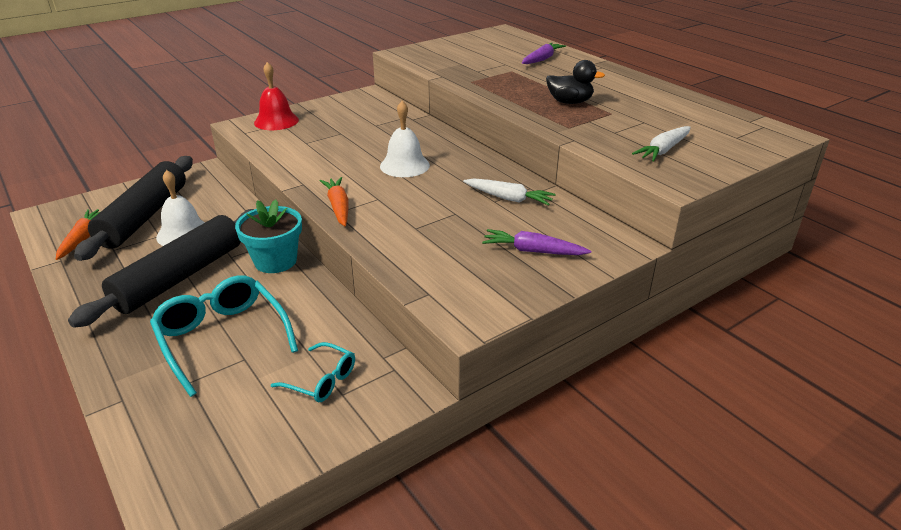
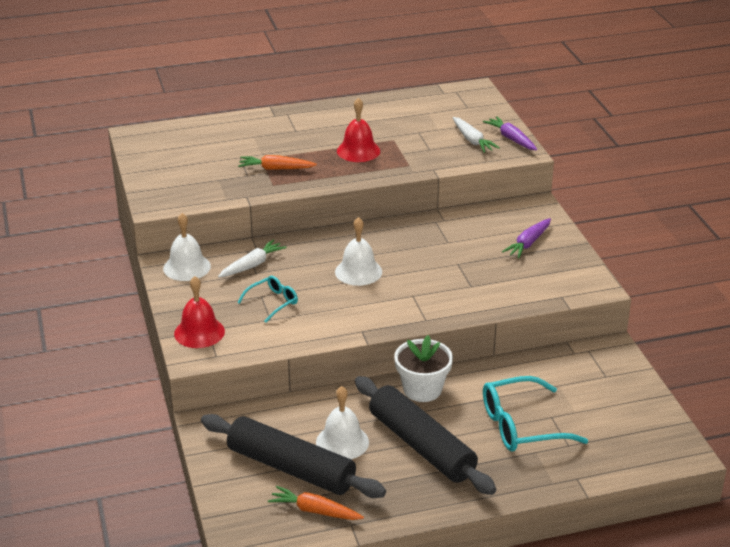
camera: 70 degrees left, 0 degrees up
turquoise flower pot [235,199,302,273] -> white flower pot [394,335,453,402]
turquoise glasses [271,342,355,402] -> turquoise glasses moved to [237,276,298,323]
orange carrot [320,177,349,226] -> orange carrot moved to [238,155,317,170]
white carrot [463,178,556,206] -> white carrot moved to [218,240,287,278]
purple carrot [522,43,566,64] -> purple carrot moved to [483,116,537,150]
black duck [546,60,605,104] -> red bell [337,98,380,162]
none -> white bell [163,213,211,281]

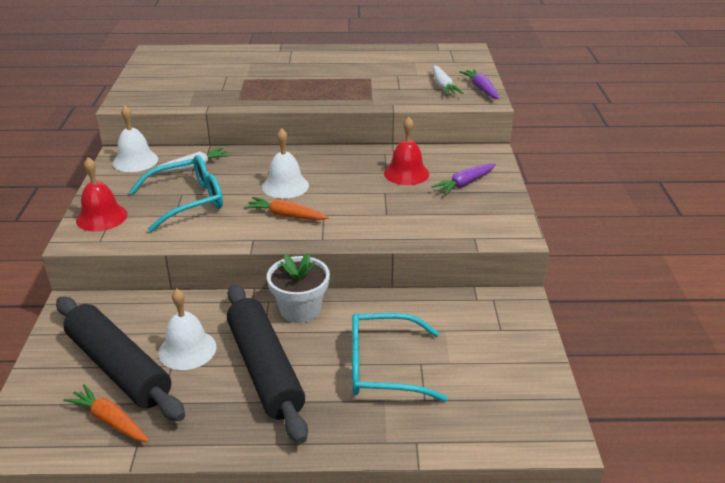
camera: 15 degrees right, 0 degrees up
turquoise glasses [237,276,298,323] -> turquoise glasses [129,155,223,232], size x1.79
orange carrot [238,155,317,170] -> orange carrot moved to [244,197,329,220]
red bell [337,98,380,162] -> red bell moved to [384,117,429,185]

